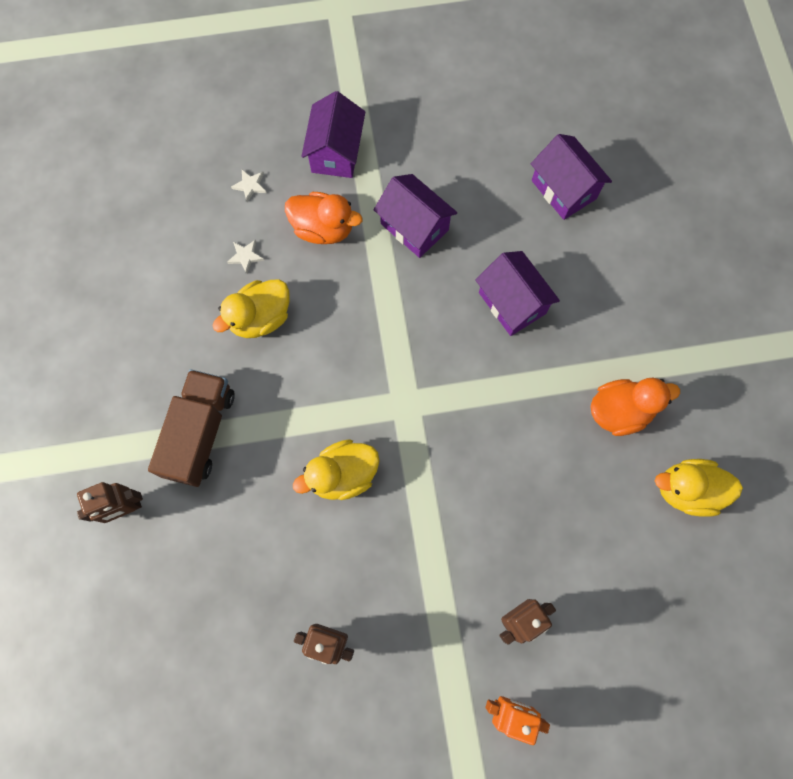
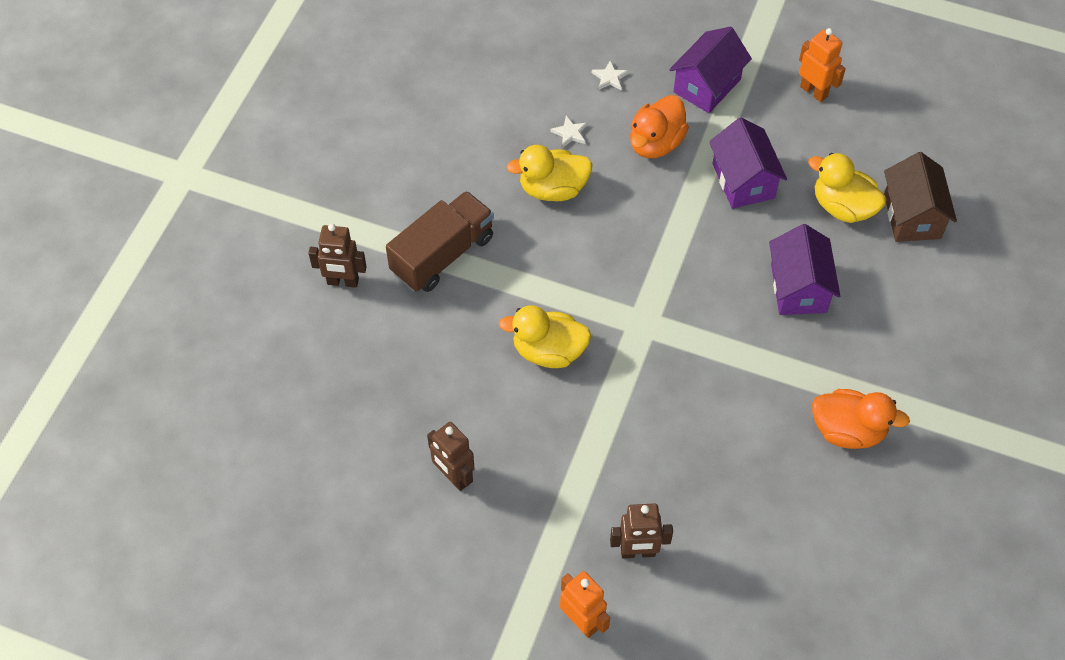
camera: 30 degrees right, 15 degrees down
orange duck [285,192,363,244] -> orange duck turned 75 degrees clockwise [630,95,689,158]
purple house [531,134,612,220] -> brown house [884,152,957,242]
yellow duck [655,459,743,517] -> yellow duck moved to [808,153,887,223]
none -> orange robot [799,28,846,102]

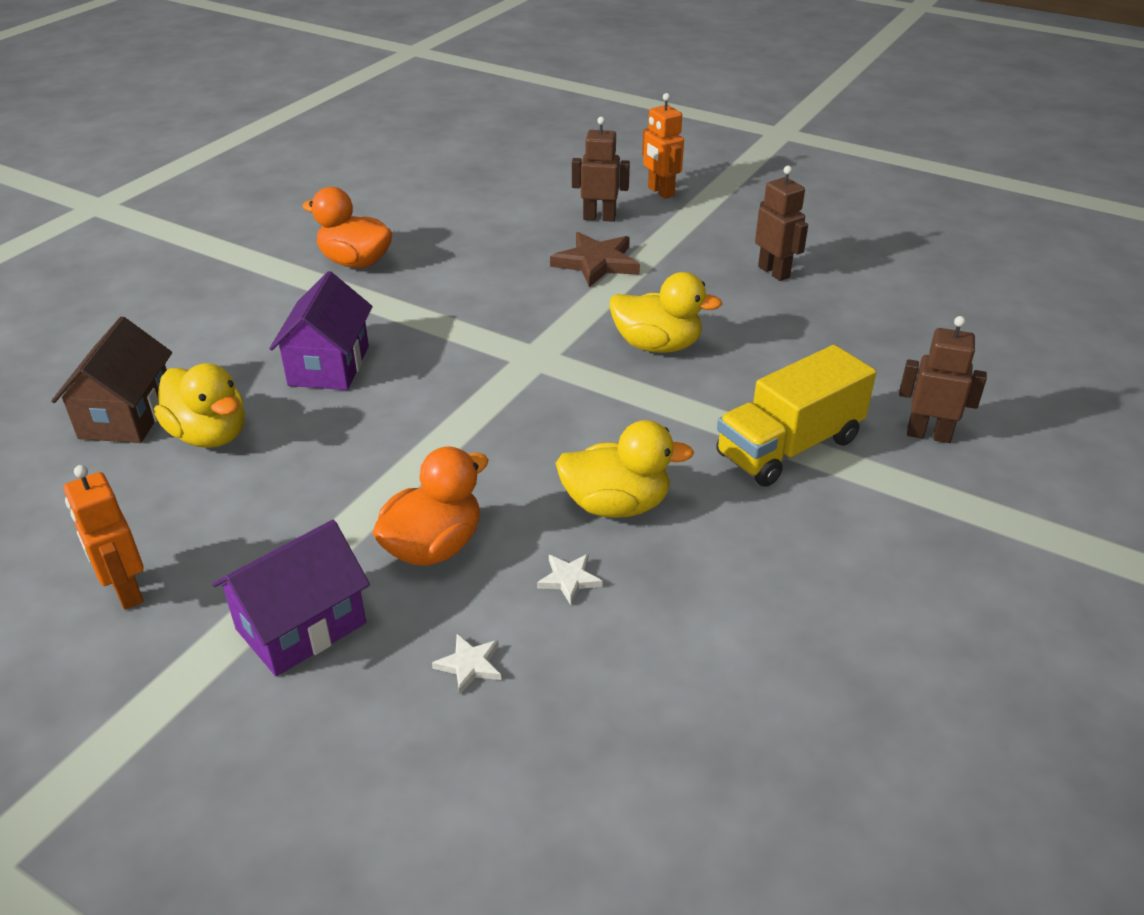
camera: 170 degrees left, 20 degrees down
brown truck [386,191,494,292] -> yellow truck [716,345,876,487]
purple house [709,118,787,209] -> none
none -> brown star [550,232,640,287]

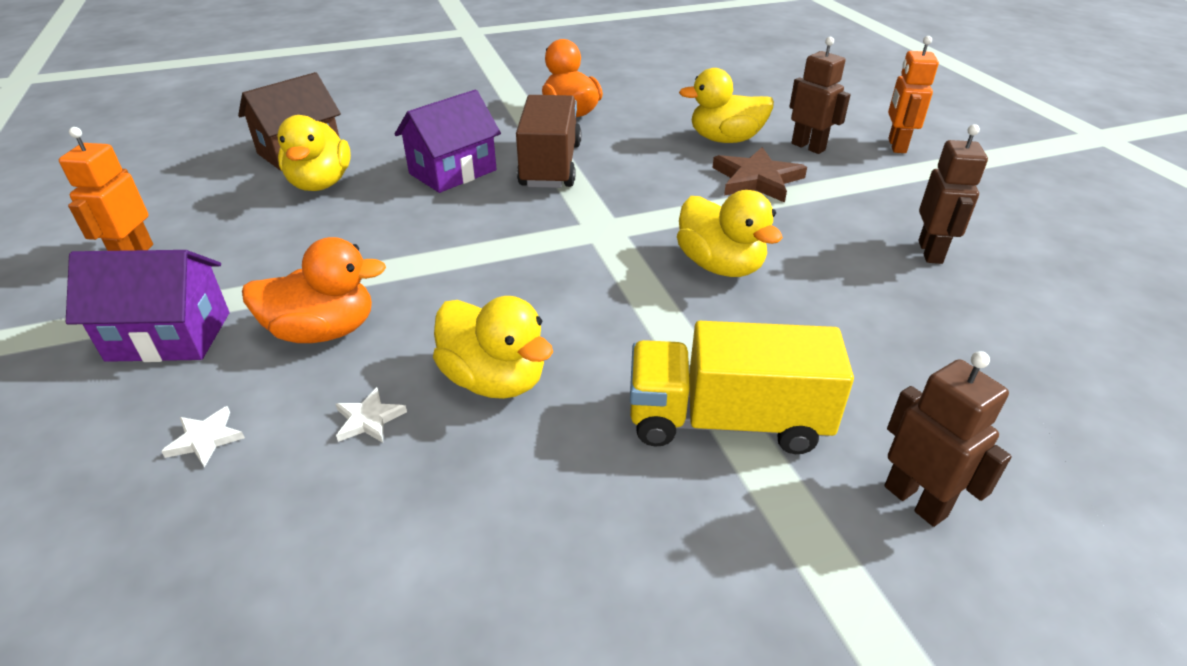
camera: 40 degrees right, 0 degrees up
none -> brown truck [516,95,581,188]
none -> yellow duck [679,68,774,143]

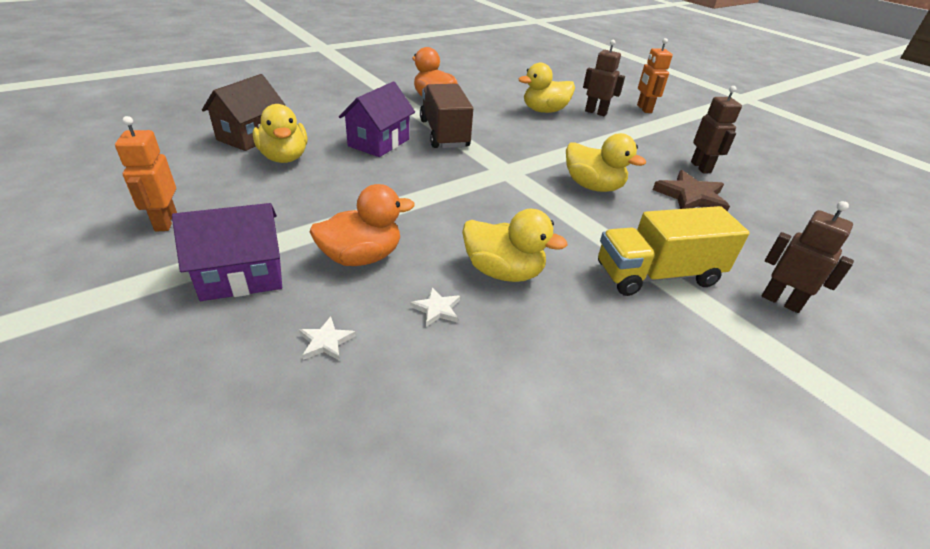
camera: 20 degrees left, 0 degrees up
brown star [712,147,807,203] -> brown star moved to [653,170,730,212]

